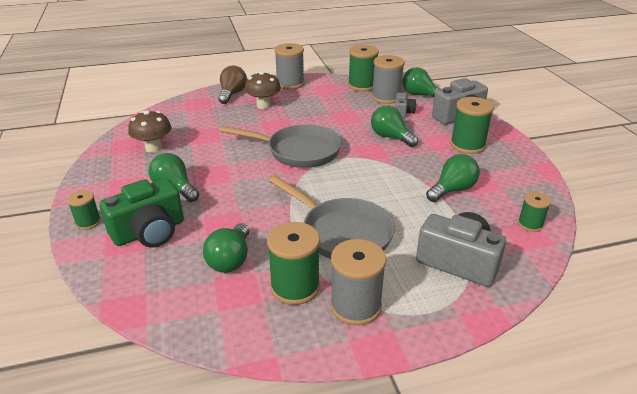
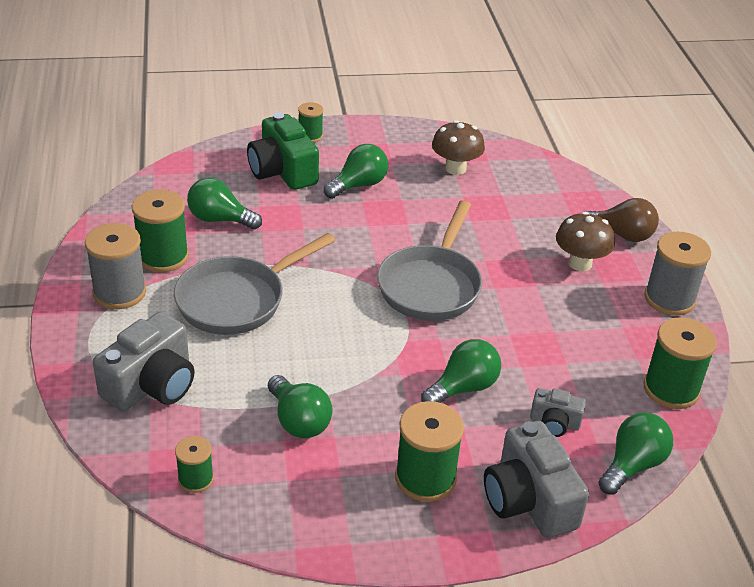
camera: 95 degrees right, 5 degrees up
grey spool [371,55,405,104] -> none

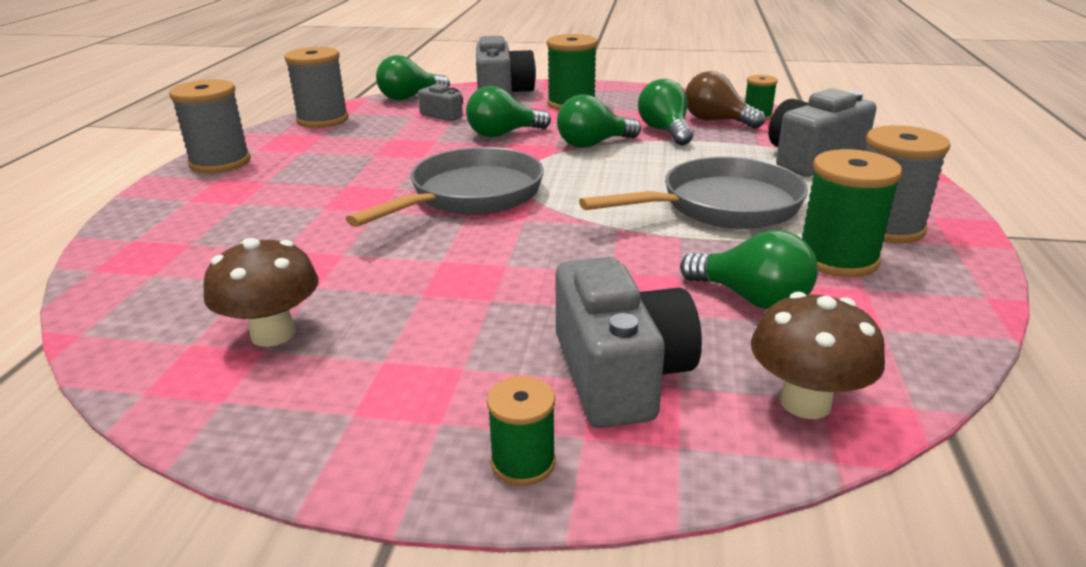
camera: 160 degrees left, 10 degrees down
green camera [247,112,319,190] -> grey camera [555,257,702,428]
green light bulb [324,144,388,199] -> green light bulb moved to [557,94,641,148]
brown mushroom [556,212,615,271] -> brown mushroom moved to [751,292,885,419]
brown light bulb [583,198,659,242] -> brown light bulb moved to [685,71,765,129]
green spool [643,317,717,409] -> grey spool [284,47,349,128]

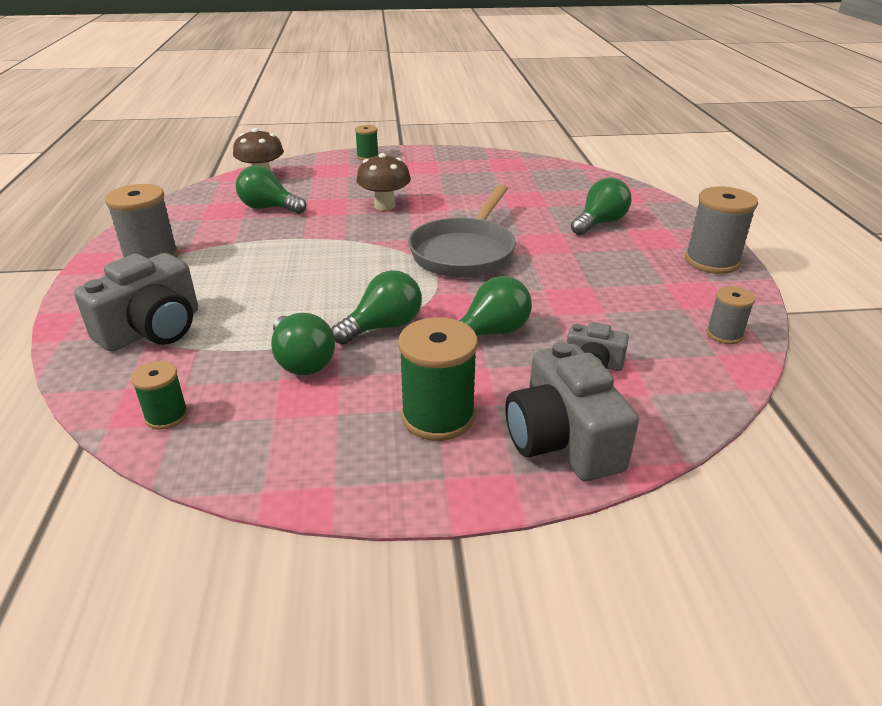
camera: 165 degrees right, 5 degrees up
brown mushroom [203,238,318,347] -> brown mushroom moved to [356,153,411,210]
grey spool [284,47,349,128] -> grey spool [706,286,755,344], size x0.57
green light bulb [376,55,450,100] -> green light bulb moved to [571,177,632,235]
grey camera [555,257,702,428] -> none
grey pan [579,157,808,229] -> none
brown light bulb [685,71,765,129] -> none
green spool [802,149,903,277] -> none

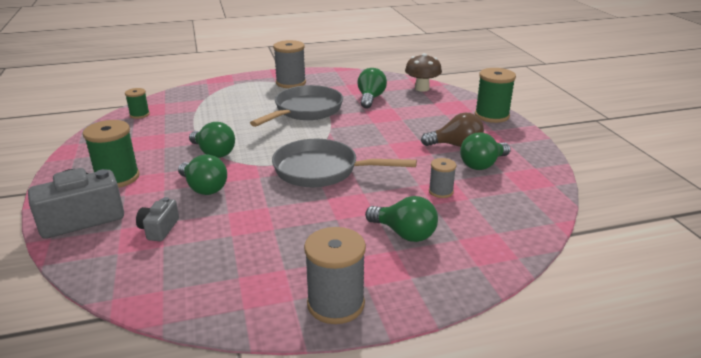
camera: 80 degrees right, 5 degrees down
grey camera [74,253,198,352] -> none
green light bulb [271,313,335,375] -> green light bulb moved to [460,132,511,170]
green spool [355,125,379,160] -> green spool [475,68,516,123], size x1.77
brown mushroom [356,153,411,210] -> none
grey spool [706,286,755,344] -> grey spool moved to [429,158,457,198]
none -> grey pan [250,85,343,127]
none -> brown light bulb [421,113,484,147]

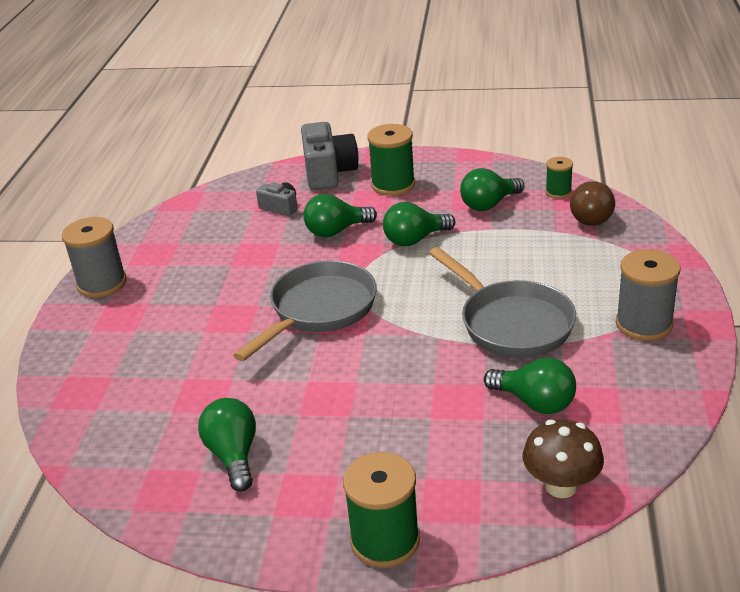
camera: 115 degrees right, 5 degrees up
green light bulb [365,196,438,242] -> green light bulb moved to [460,168,524,211]
brown light bulb [421,113,484,147] -> brown light bulb moved to [570,181,615,226]
grey spool [429,158,457,198] -> none

